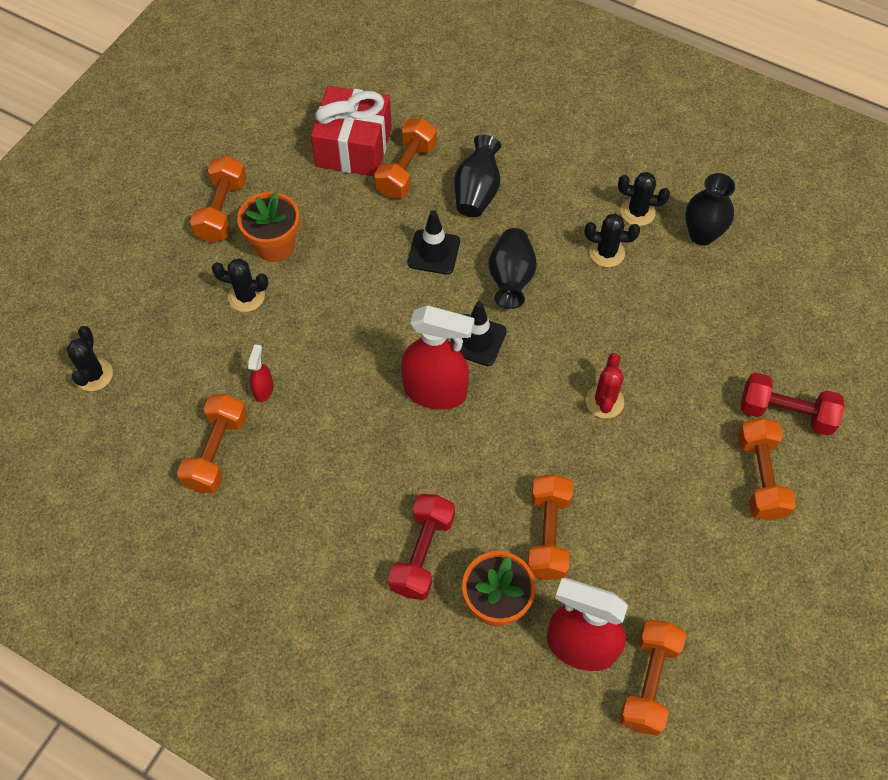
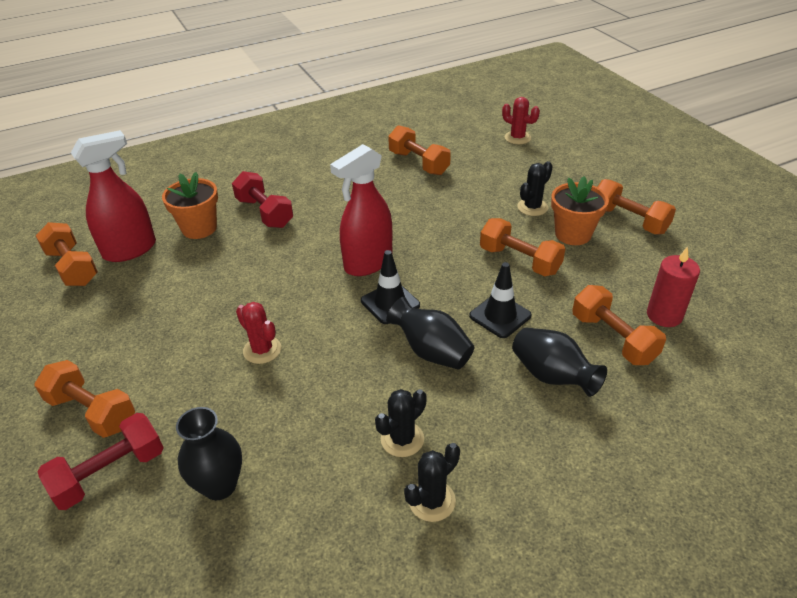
camera: 125 degrees right, 20 degrees down
black cactus [67,326,113,391] -> red cactus [502,97,540,144]
red spray bottle [248,344,273,402] -> none
red gift [311,86,392,177] -> red candle [647,246,700,327]
orange dumbbell [527,474,573,580] -> orange dumbbell moved to [480,218,566,276]
black vase [685,173,735,246] -> black vase moved to [176,407,242,500]

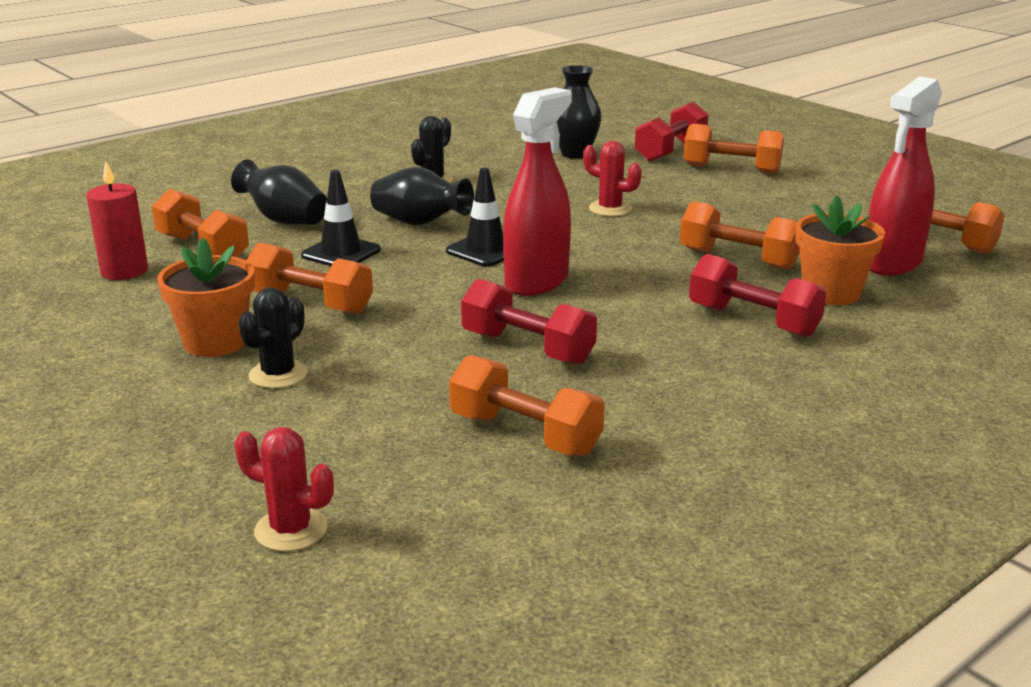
camera: 165 degrees right, 15 degrees down
black cactus [404,443,460,522] -> none
orange dumbbell [597,179,676,234] -> orange dumbbell moved to [680,201,800,270]
none -> red dumbbell [461,279,597,365]

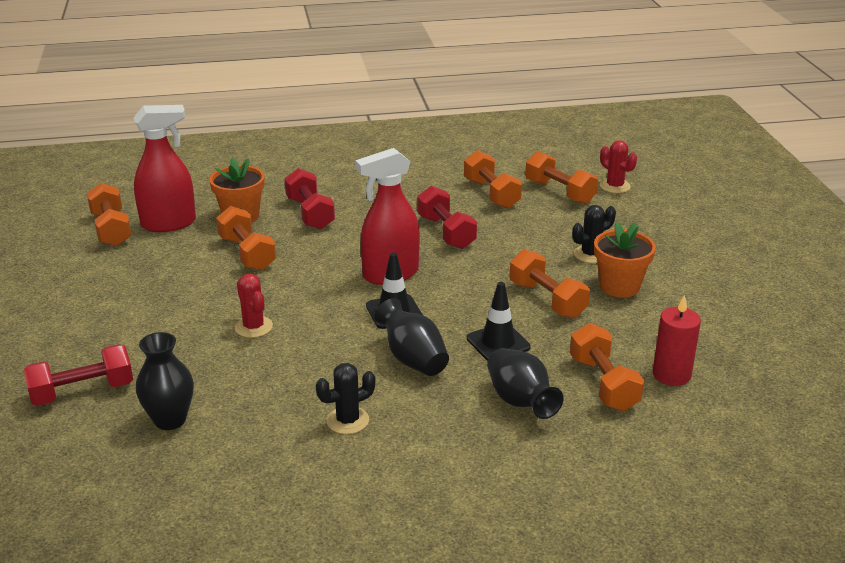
camera: 150 degrees left, 5 degrees up
orange dumbbell [683,124,784,174] -> orange dumbbell moved to [525,151,598,204]

